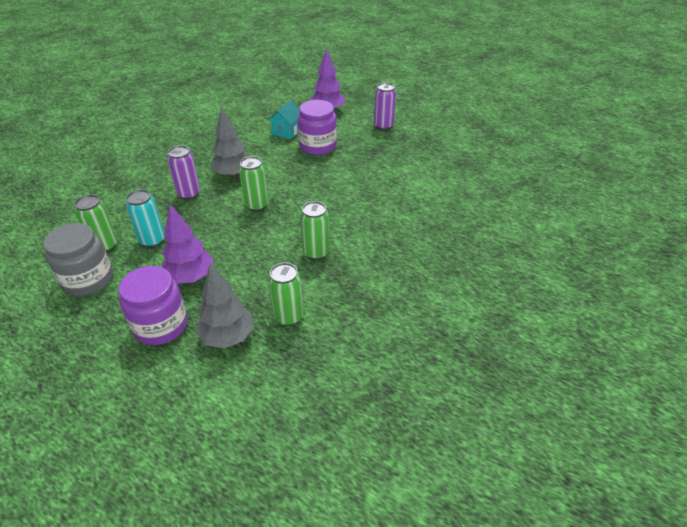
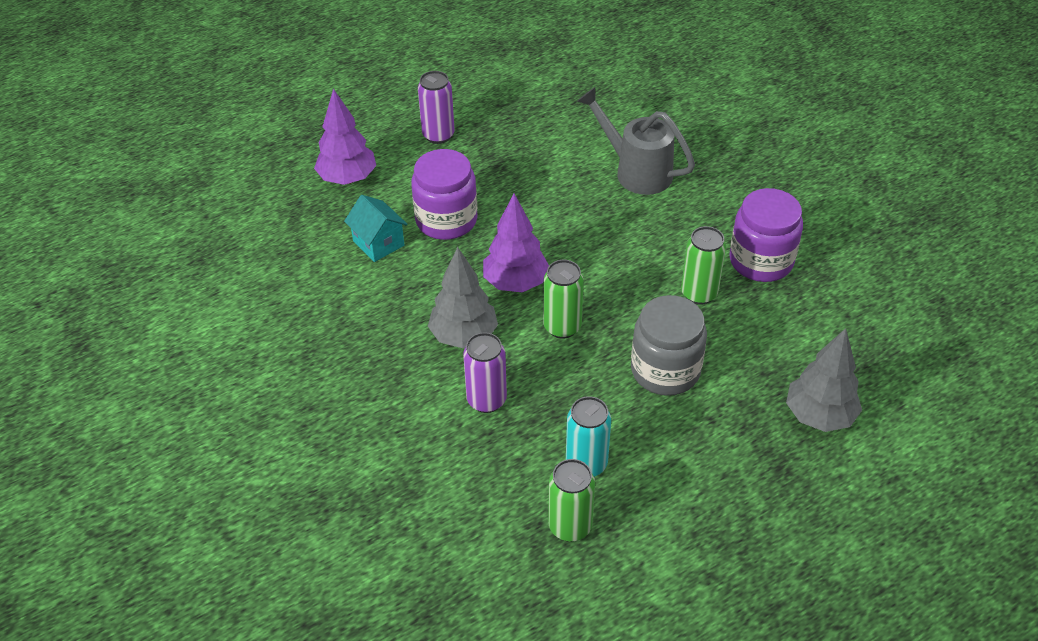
camera: 65 degrees left, 5 degrees up
grey jar [43,223,113,296] -> grey jar moved to [631,295,707,396]
purple jar [119,266,187,345] -> purple jar moved to [729,188,803,282]
purple tree [162,204,214,284] -> purple tree moved to [483,194,549,292]
green can [268,263,303,326] -> none
none -> grey watering can [577,87,695,195]

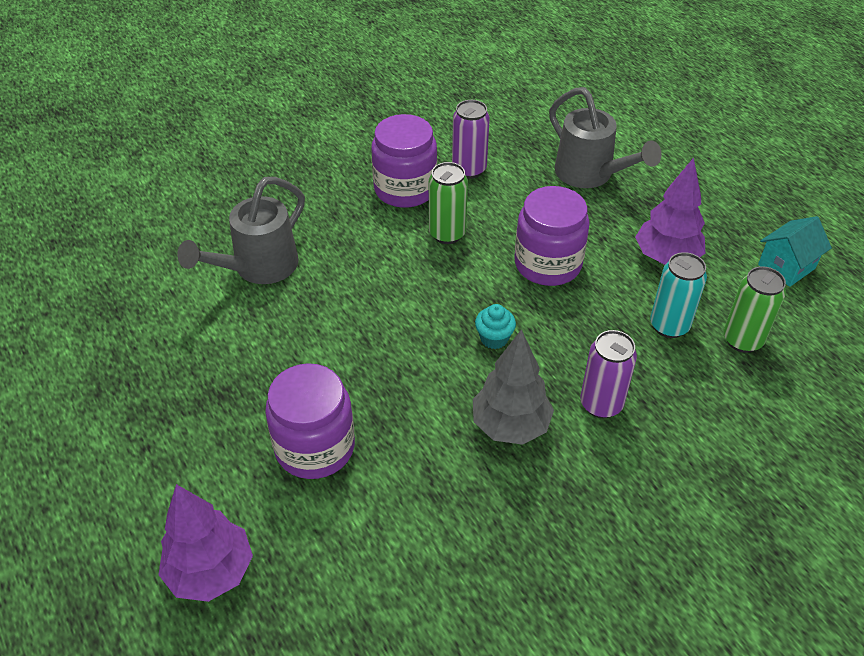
camera: 90 degrees left, 0 degrees up
turquoise house [344,195,408,262] -> turquoise house moved to [758,216,832,287]
purple can [418,71,455,144] -> purple can moved to [452,100,490,179]
purple tree [483,194,549,292] -> purple tree moved to [635,157,705,265]
green can [543,260,584,339] -> turquoise cupcake [475,304,516,349]
grey jar [631,295,707,396] -> purple jar [514,186,590,286]
grey tree [786,328,862,432] -> grey watering can [549,87,662,188]

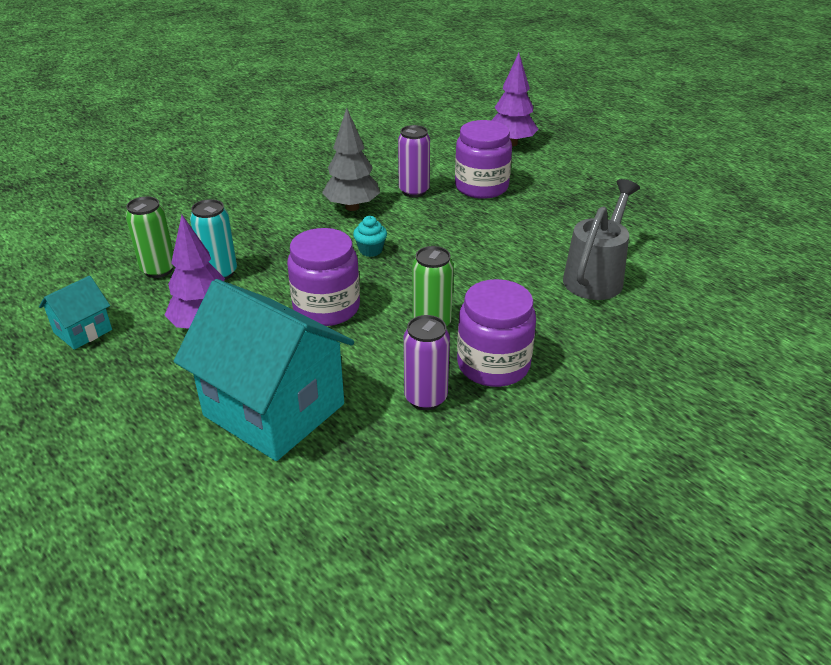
camera: 170 degrees right, 10 degrees down
grey watering can [549,87,662,188] -> turquoise house [174,279,354,461]
purple can [580,330,637,418] -> purple can moved to [398,125,430,197]

